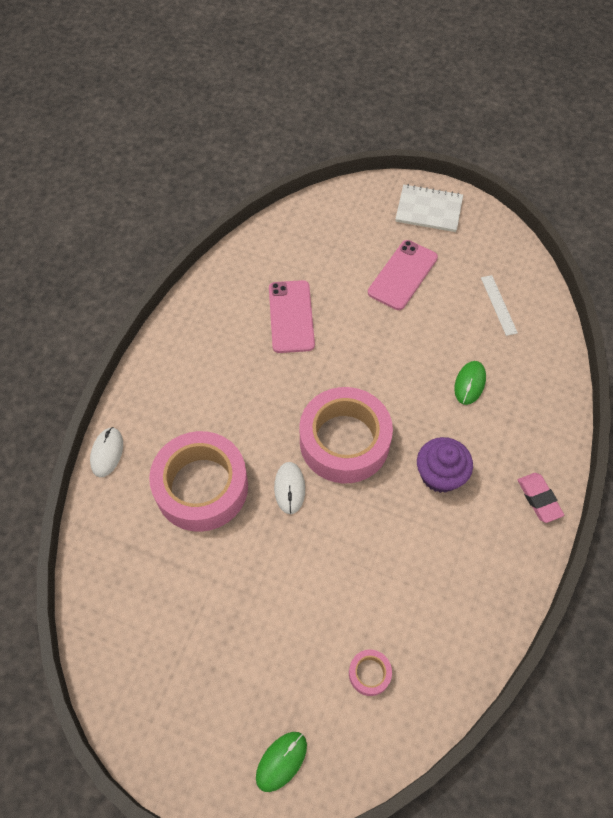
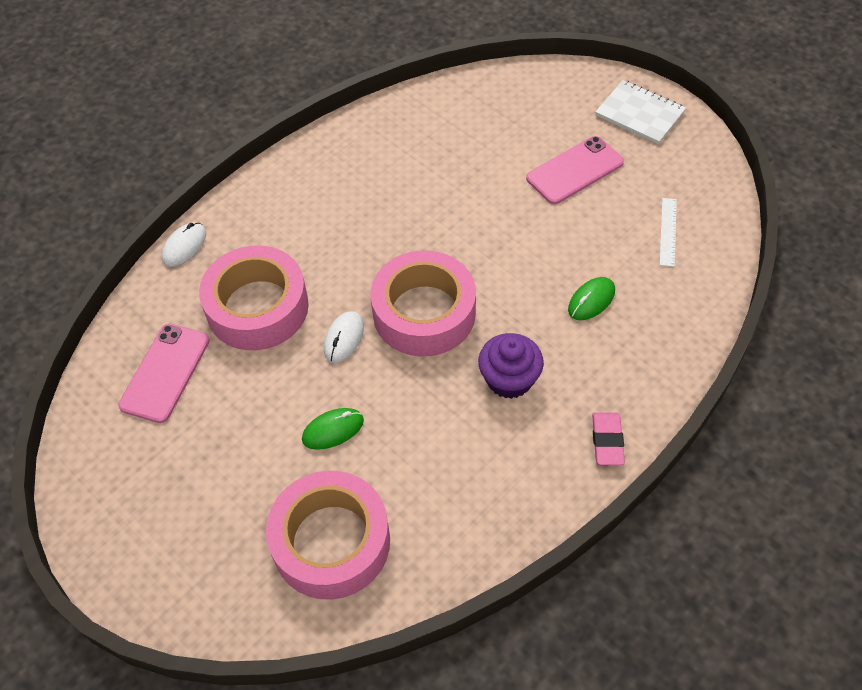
camera: 25 degrees right, 5 degrees down
green mouse [256,732,307,792] -> green mouse moved to [302,408,364,450]
pink phone [269,280,315,353] -> pink phone moved to [118,324,210,423]
pink tape [349,650,392,696] -> pink tape [266,471,390,600], size x2.48

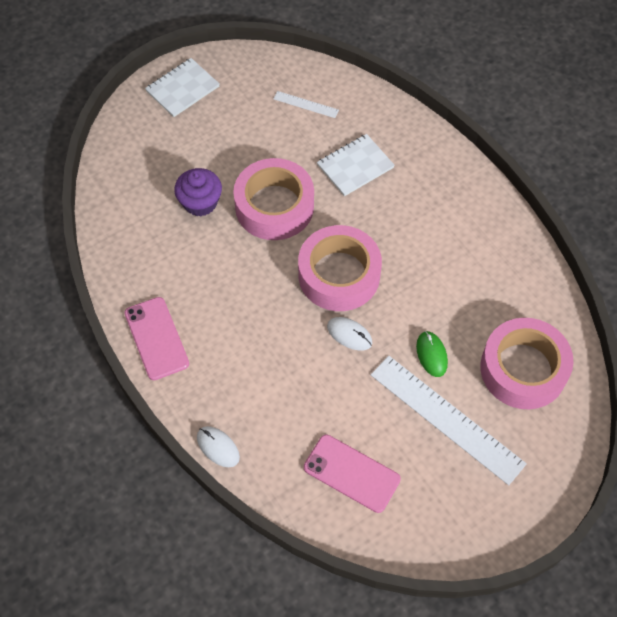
camera: 80 degrees left, 5 degrees up
pink tape [199,246,309,350] -> pink tape moved to [233,158,314,240]
purple cupcake [478,333,544,399] -> purple cupcake moved to [174,168,222,216]
pink phone [526,136,624,204] -> pink phone moved to [124,297,189,380]
green mouse [568,277,615,320] -> white notebook [317,134,395,196]
pink eraser [592,412,625,465] -> none
none -> white ruler [371,356,527,485]

